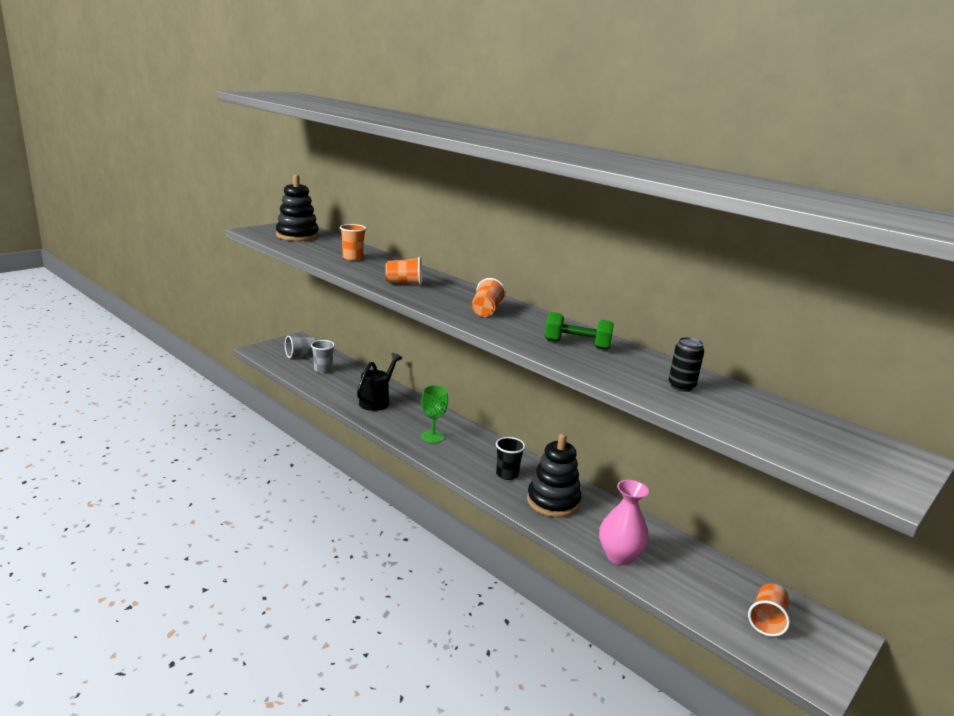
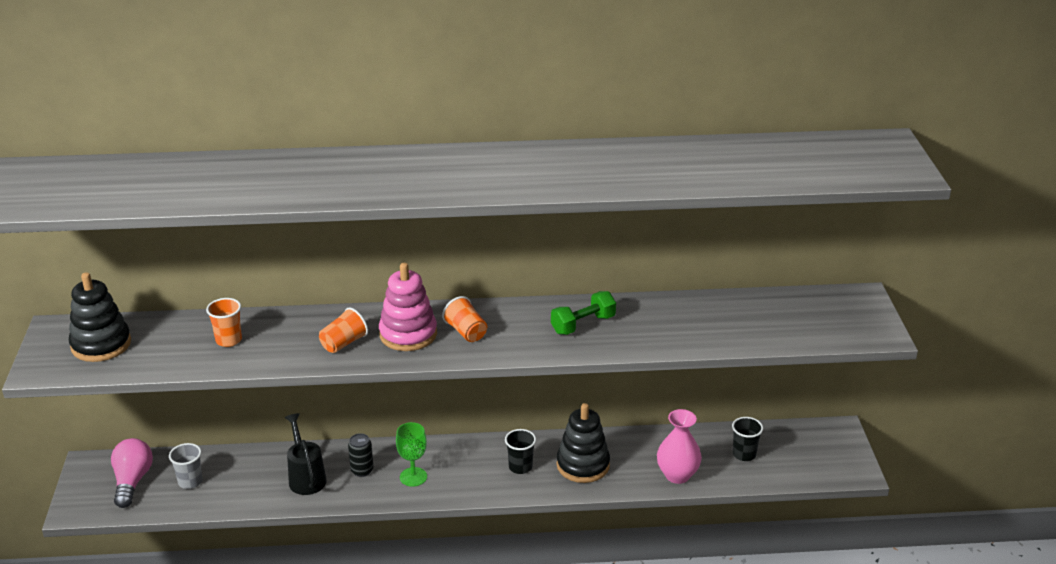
camera: 45 degrees left, 10 degrees up
grey cup [285,336,316,358] -> pink light bulb [111,438,153,508]
black can [669,337,704,392] -> black can moved to [348,433,373,477]
orange cup [748,583,790,637] -> none
none -> pink stacking toy [379,263,437,351]
none -> black cup [732,417,763,461]

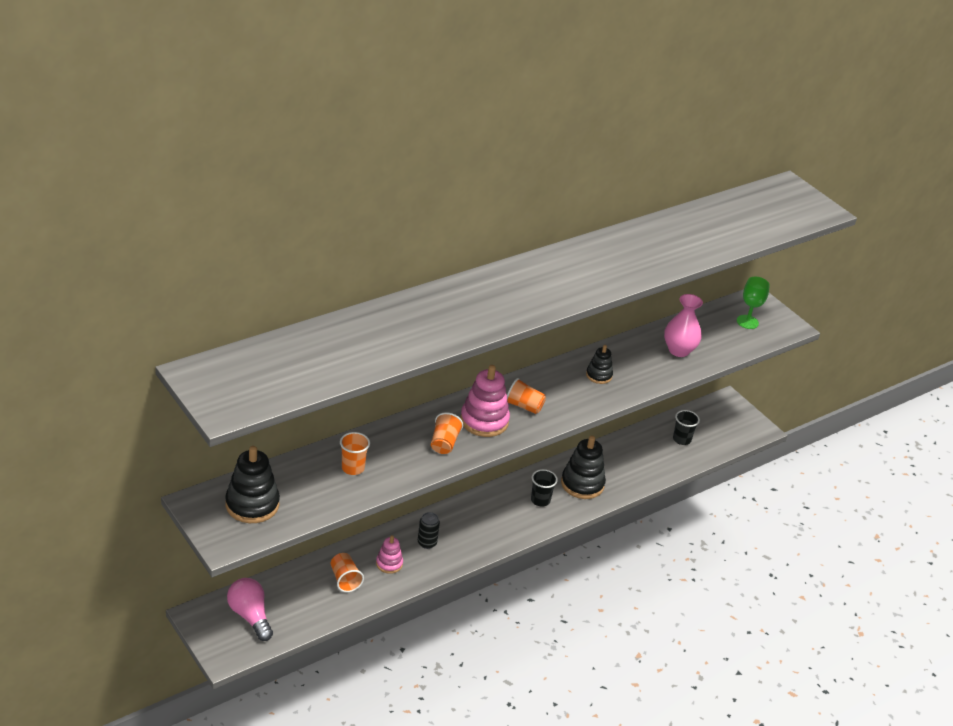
camera: 35 degrees left, 5 degrees up
grey cup [169,443,203,489] -> none
black watering can [285,413,327,495] -> pink stacking toy [376,535,403,574]
green goblet [396,422,427,487] -> green goblet moved to [737,277,770,329]
green dumbbell [551,291,616,335] -> black stacking toy [586,345,613,384]
pink vase [657,409,702,484] -> pink vase moved to [664,294,703,357]
none -> orange cup [331,553,364,592]

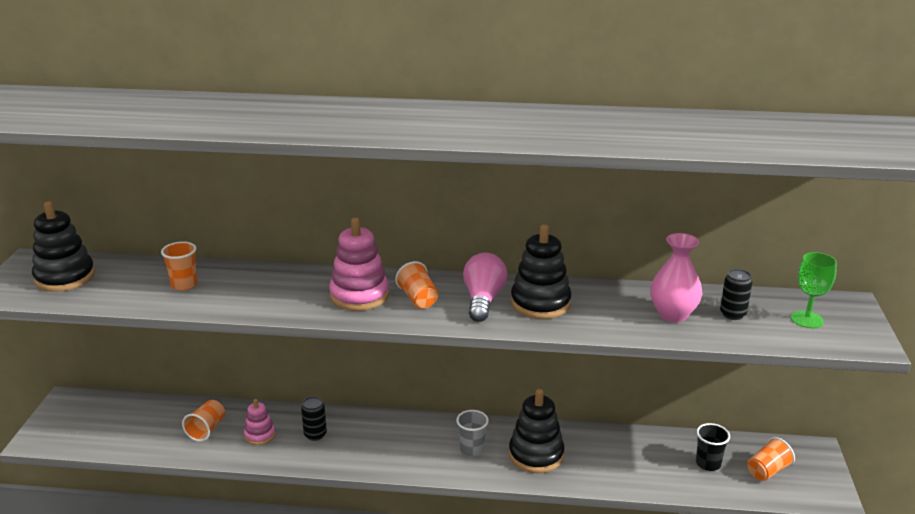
camera: 45 degrees right, 10 degrees down
pink light bulb [227,578,273,641] -> pink light bulb moved to [463,253,507,322]
orange cup [431,412,463,454] -> orange cup moved to [747,437,795,481]
black cup [531,469,558,507] -> grey cup [456,410,489,457]
black stacking toy [586,345,613,384] -> black stacking toy [511,224,571,319], size x1.75
none -> black can [720,269,752,320]

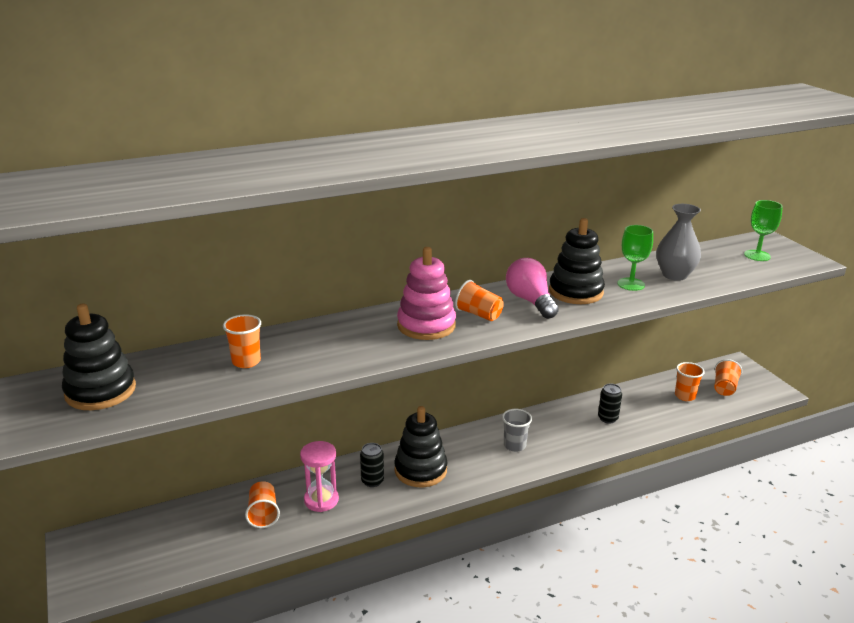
camera: 30 degrees left, 0 degrees up
pink stacking toy [244,399,275,445] -> pink hourglass [300,441,339,512]
black stacking toy [509,389,565,473] -> black stacking toy moved to [394,406,447,487]
pink vase [650,233,702,322] -> grey vase [656,204,701,281]
black cup [696,423,730,471] -> orange cup [675,362,705,401]
black can [720,269,752,320] -> black can moved to [598,384,622,424]
none -> green goblet [617,225,653,291]

